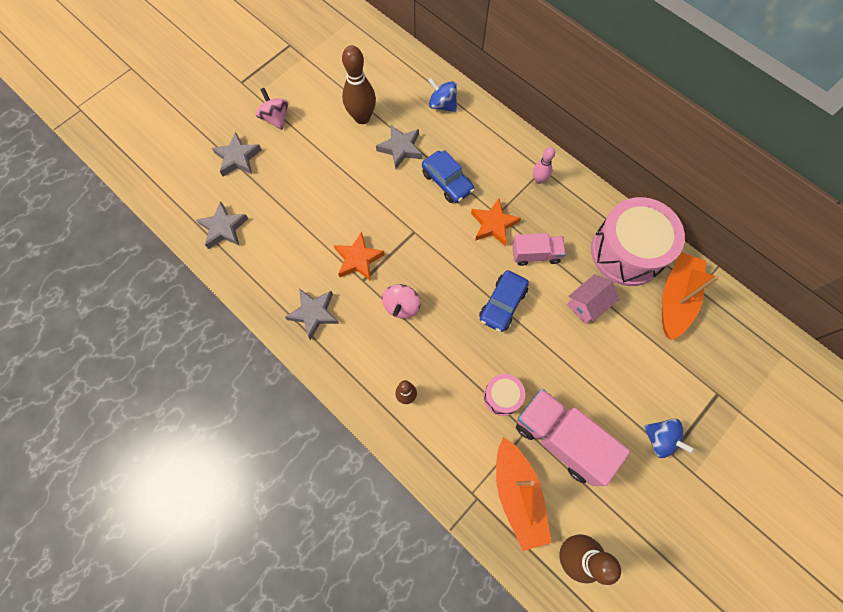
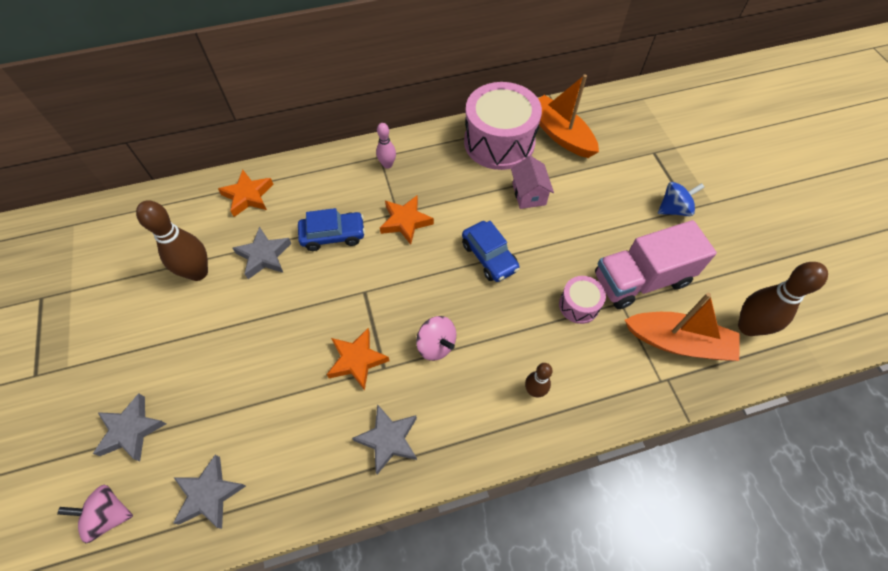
camera: 60 degrees left, 10 degrees down
pink spinning top [256,88,288,130] -> pink spinning top moved to [57,485,133,543]
blue spinning top [428,78,457,112] -> orange star [218,170,274,217]
pink truck [512,233,566,266] -> none

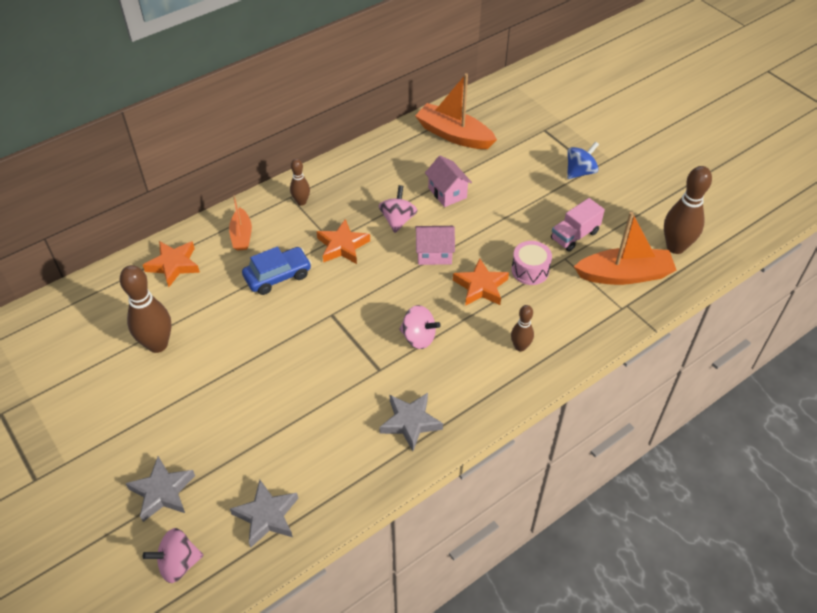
camera: 20 degrees left, 10 degrees down
grey star [233,227,292,279] -> none
orange star [327,328,389,391] -> orange star moved to [453,258,509,306]
pink bowling pin [376,123,396,169] -> brown bowling pin [290,159,310,206]
blue car [462,221,520,282] -> pink house [415,226,455,265]
pink drum [464,82,542,170] -> none
pink truck [595,220,717,309] -> pink truck [551,198,605,252], size x0.57
none -> orange boat [229,195,252,251]
none -> pink spinning top [379,185,418,233]

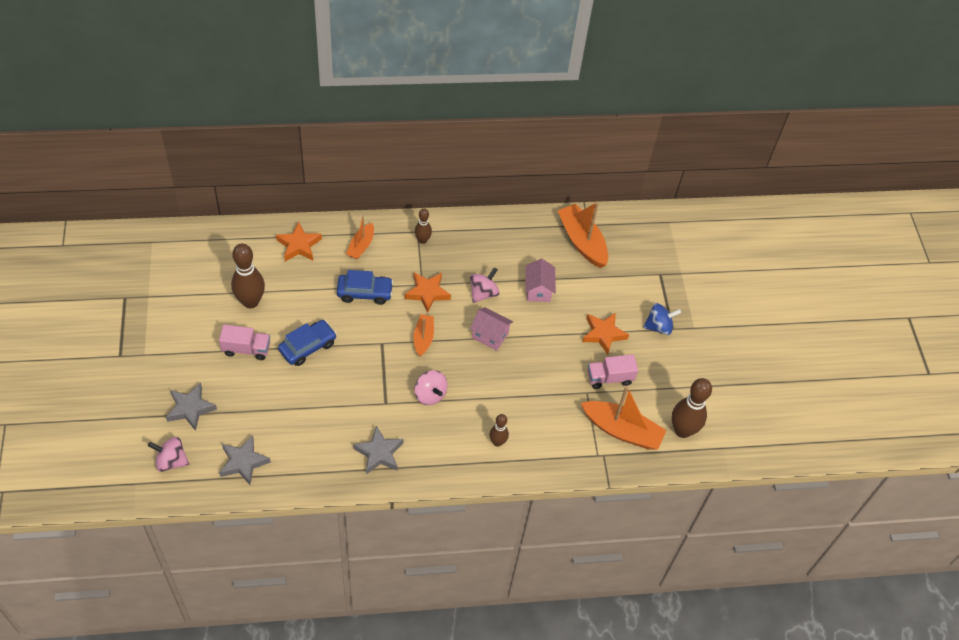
camera: 25 degrees right, 5 degrees up
orange star [453,258,509,306] -> orange star moved to [582,312,629,355]
pink drum [511,241,552,285] -> none
none -> pink truck [219,325,270,360]
none -> blue car [278,320,337,366]
none -> orange boat [413,315,434,357]

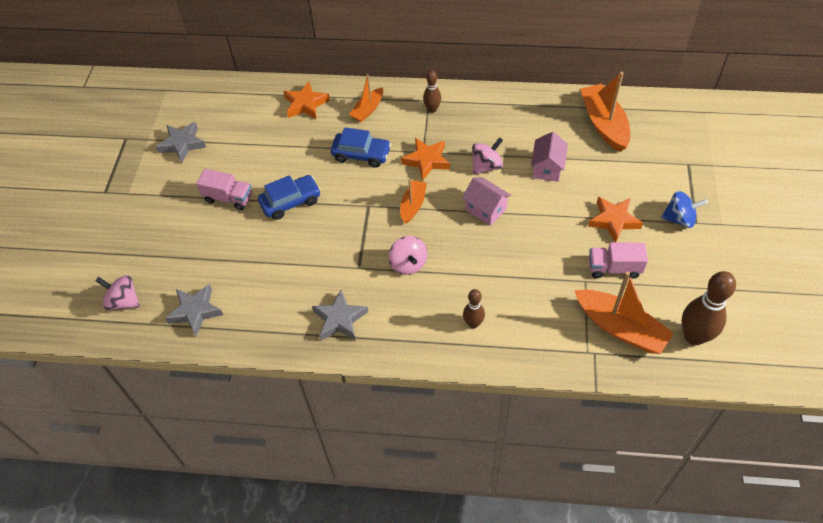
camera: 20 degrees right, 0 degrees up
grey star [166,383,217,431] -> grey star moved to [156,122,206,163]
brown bowling pin [231,243,265,308] -> none

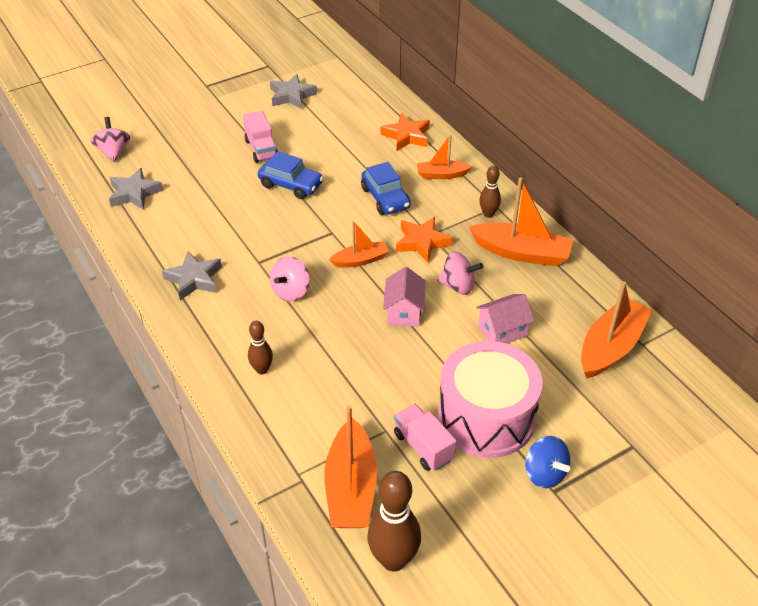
camera: 50 degrees right, 10 degrees down
orange star [588,197,643,242] -> pink drum [438,341,543,458]
none -> orange boat [469,177,573,266]

